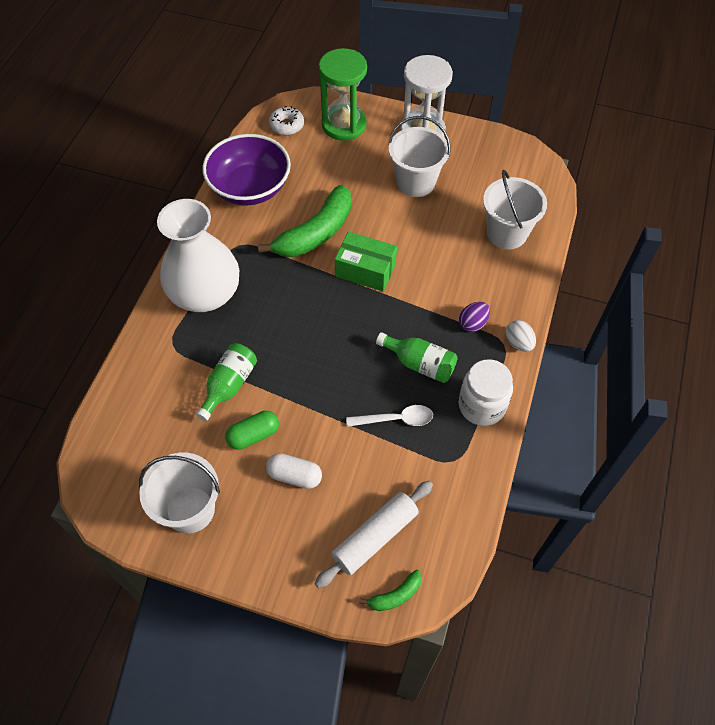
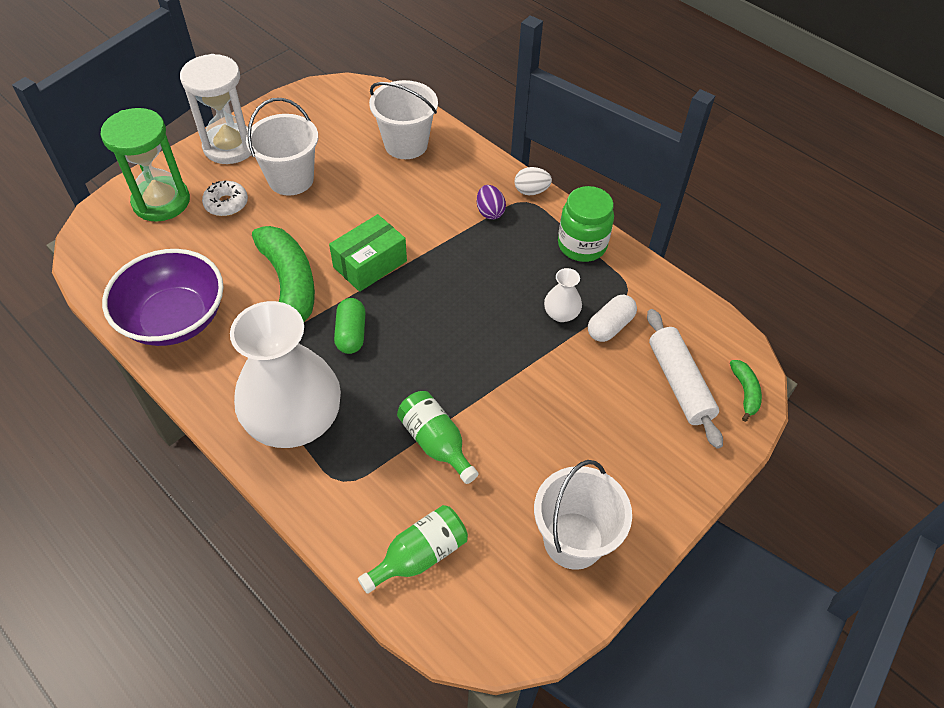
camera: 65 degrees left, 5 degrees down
green capsule [225,411,279,450] -> green capsule moved to [334,298,365,354]
white capsule [266,453,322,489] -> white capsule moved to [588,295,637,342]
white donut [269,106,304,135] -> white donut moved to [202,180,248,216]
white spoon [346,405,433,427] -> white vase [544,268,582,322]
green bottle [376,332,458,383] -> green bottle moved to [358,505,468,594]
white jar [459,359,513,426] -> green jar [558,186,614,262]

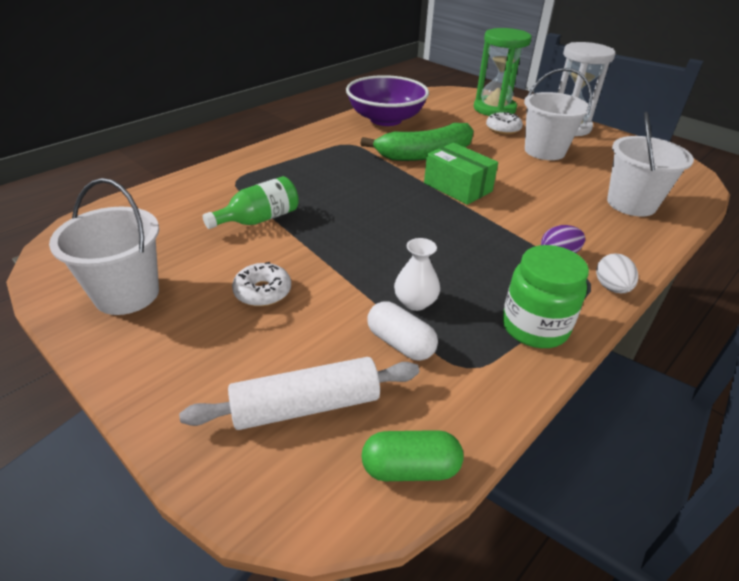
camera: 90 degrees right, 15 degrees down
white vase [230,301,341,448] -> none
green capsule [334,298,365,354] -> green capsule moved to [361,430,464,481]
green bottle [358,505,468,594] -> none
green banana [730,360,762,422] -> none
none -> white donut [232,262,291,306]

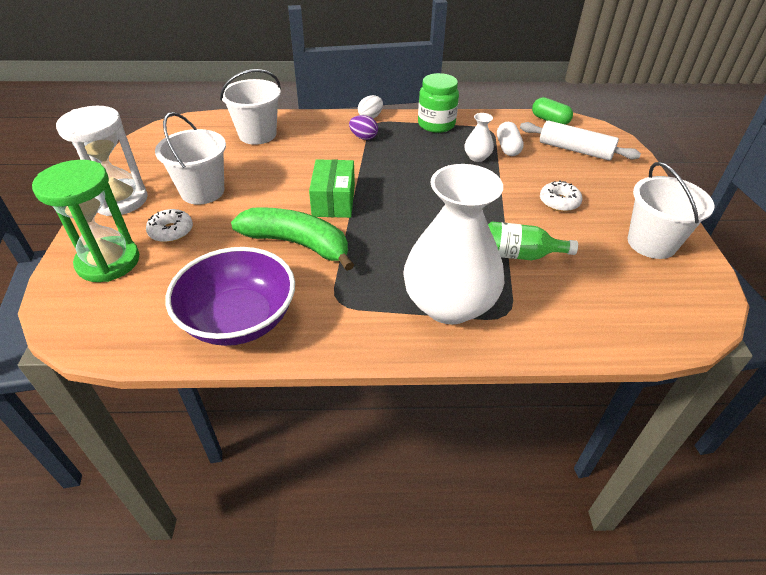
camera: 135 degrees left, 5 degrees up
none -> white vase [403,164,504,325]

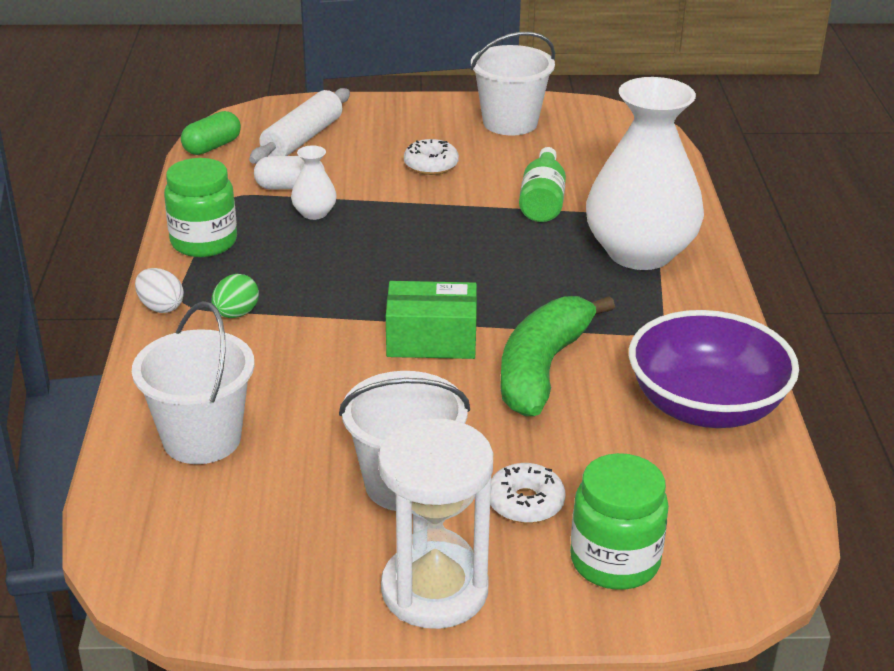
camera: 90 degrees left, 10 degrees down
green hourglass [32,160,139,282] -> green jar [570,453,669,590]
purple egg [349,115,378,140] -> green egg [211,274,259,318]

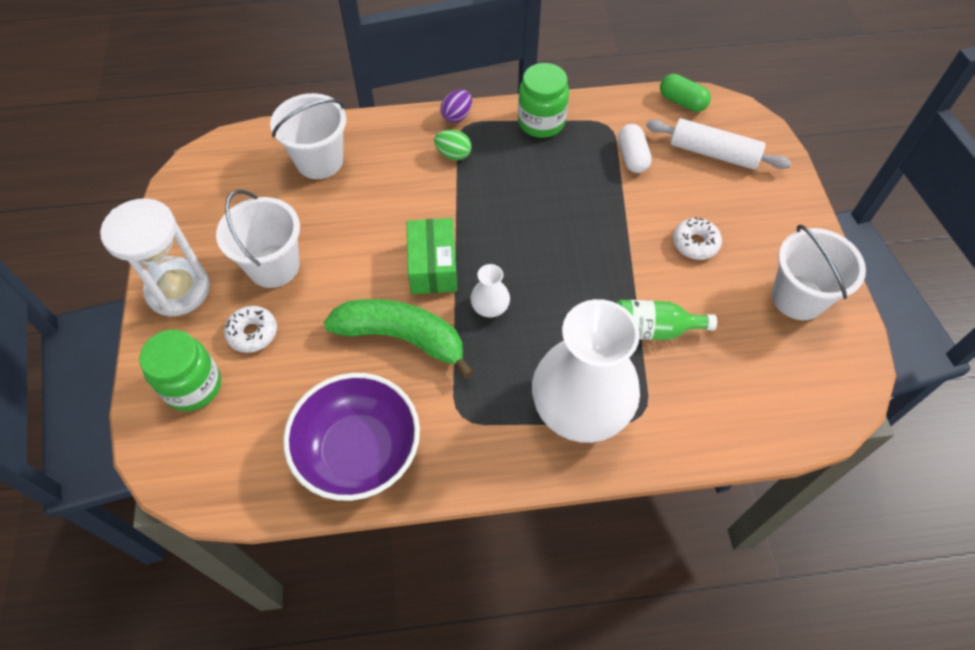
camera: 85 degrees right, 25 degrees up
white egg [135,268,184,313] -> purple egg [441,89,472,123]
white vase [291,145,337,220] -> white vase moved to [470,264,510,318]

